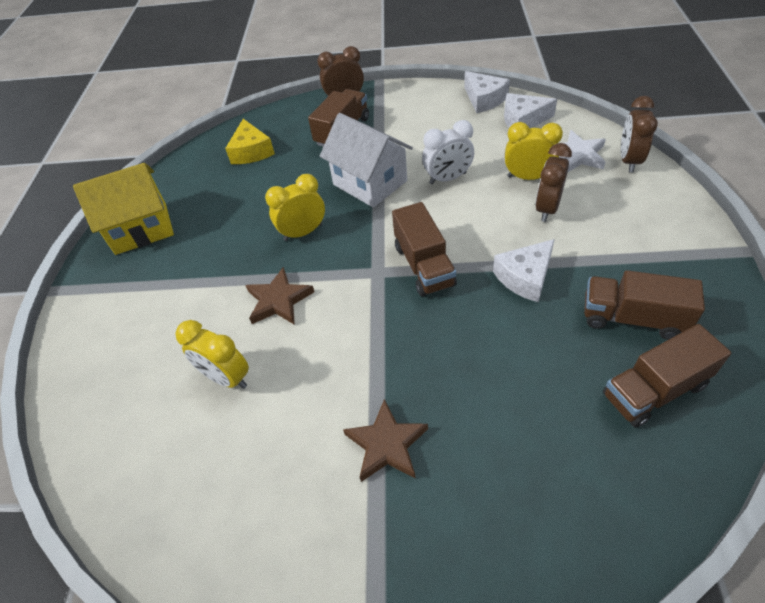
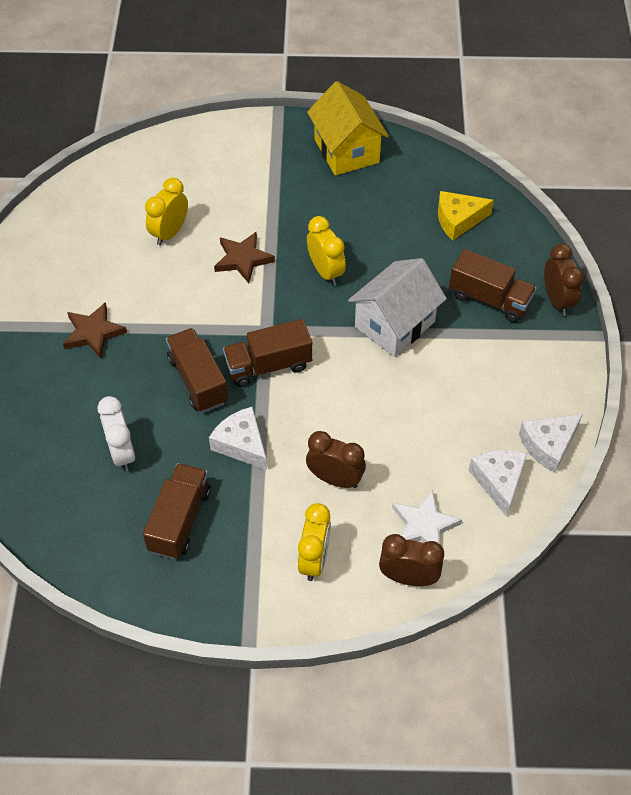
camera: 85 degrees right, 5 degrees up
white clock [422,120,474,184] -> white clock moved to [97,396,135,471]
yellow clock [505,122,563,180] -> yellow clock moved to [298,503,331,581]
brown truck [603,324,731,428] -> brown truck moved to [166,328,228,412]

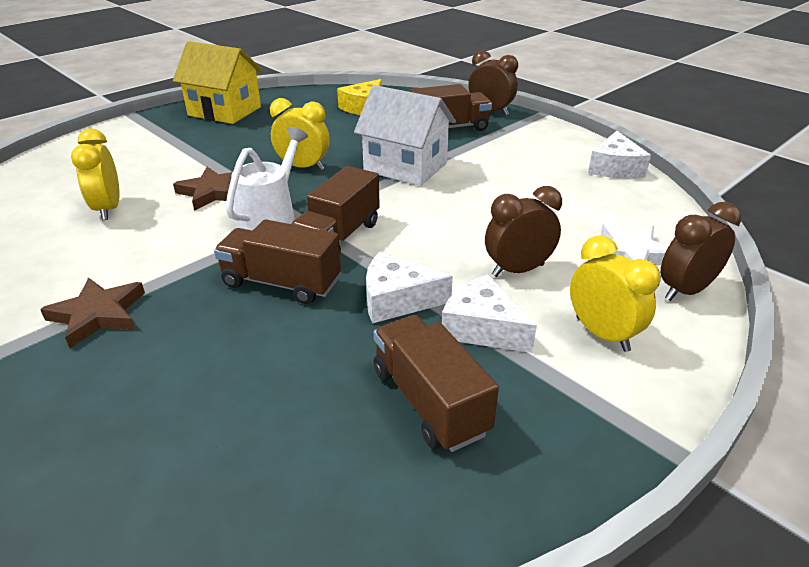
camera: 45 degrees left, 20 degrees down
white clock [97,396,135,471] -> none
white house [348,258,447,357] -> white house turned 60 degrees counterclockwise [354,85,456,186]
white cheese [469,450,527,517] -> white cheese moved to [442,274,537,353]
none -> white watering can [226,127,308,231]

